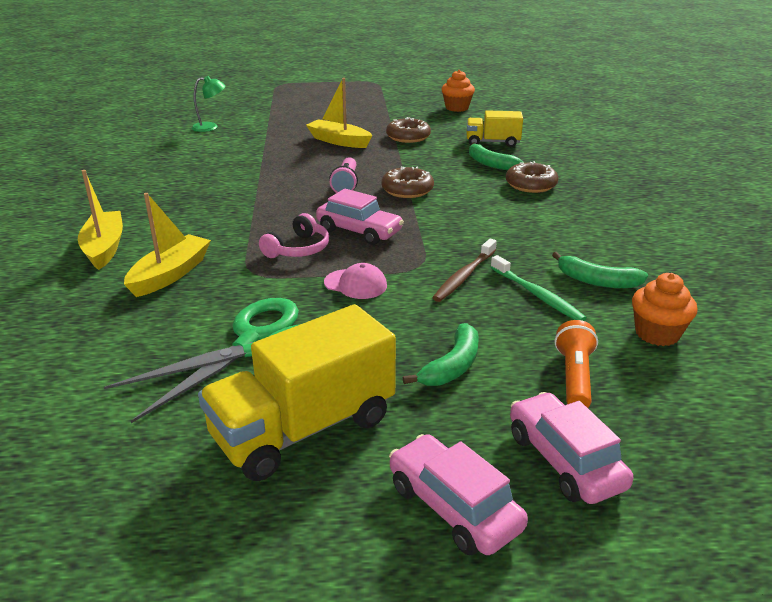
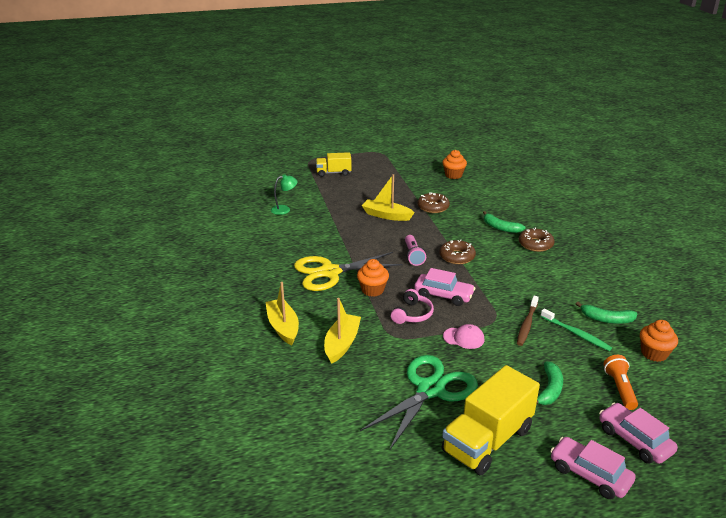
camera: 10 degrees left, 0 degrees up
yellow truck [467,110,523,147] -> yellow truck moved to [316,152,351,177]
none -> yellow scissors [294,252,403,291]
none -> orange cupcake [357,259,389,297]

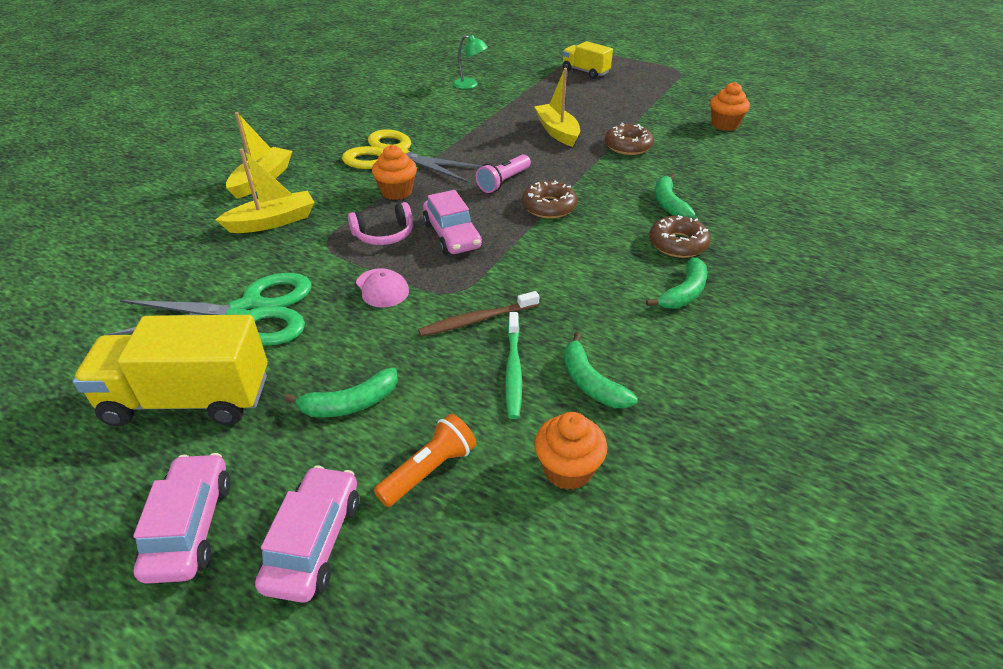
camera: 45 degrees right, 10 degrees up
none -> green banana [646,257,707,309]

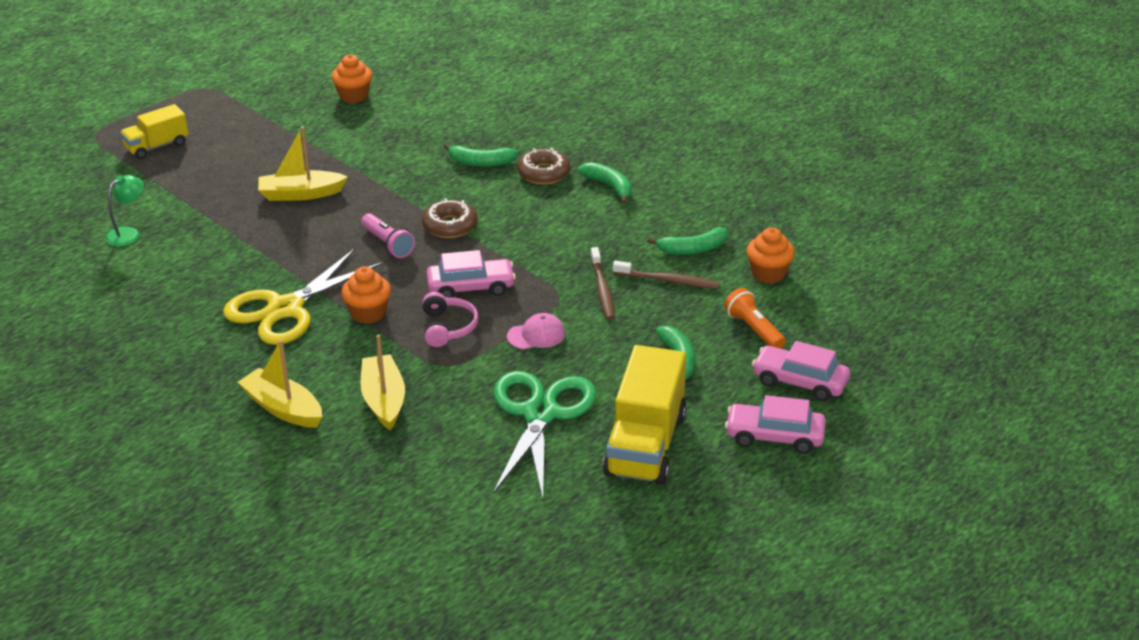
camera: 75 degrees left, 5 degrees down
green toothbrush [505,312,522,419] -> brown toothbrush [613,261,720,289]
brown donut [605,123,654,155] -> none

